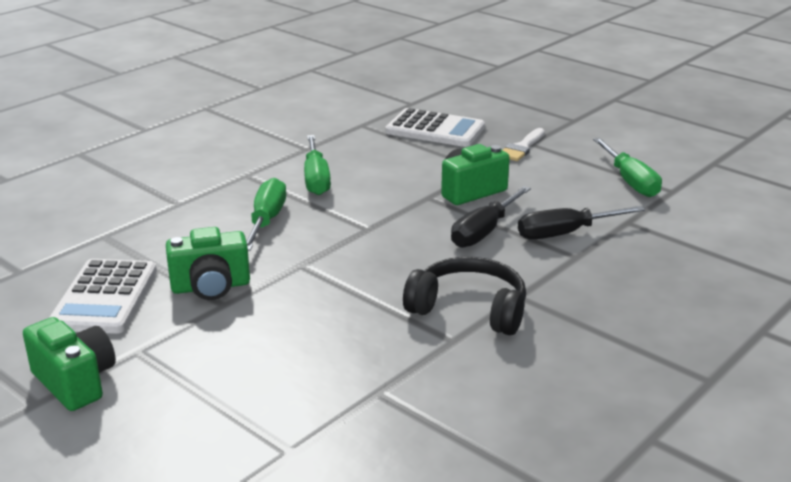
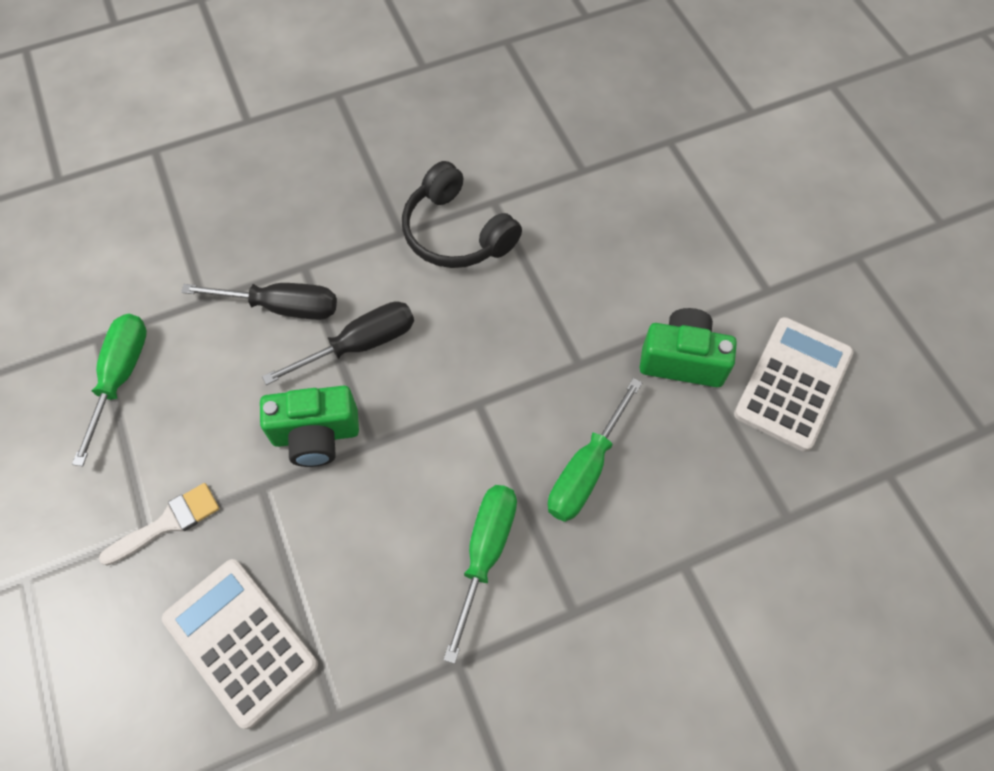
camera: 155 degrees left, 35 degrees up
green camera [23,317,116,411] -> none

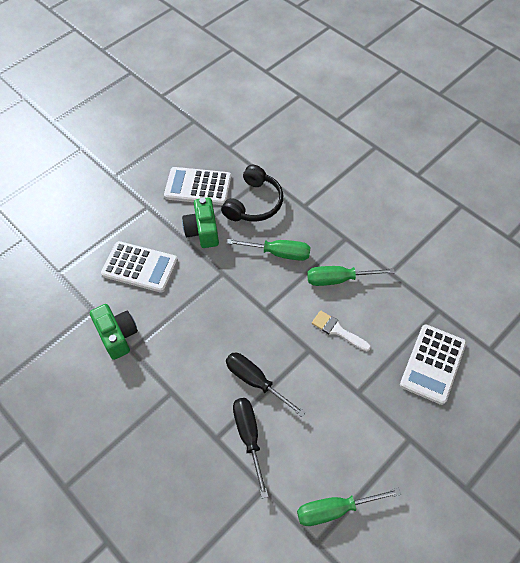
camera: 110 degrees left, 5 degrees down
white brush [99,483,219,566] -> white brush moved to [312,310,371,351]
green camera [260,386,359,467] -> green camera moved to [90,304,138,360]
black headphones [402,161,522,268] -> black headphones moved to [221,165,283,222]
none -> white calculator [101,241,178,293]

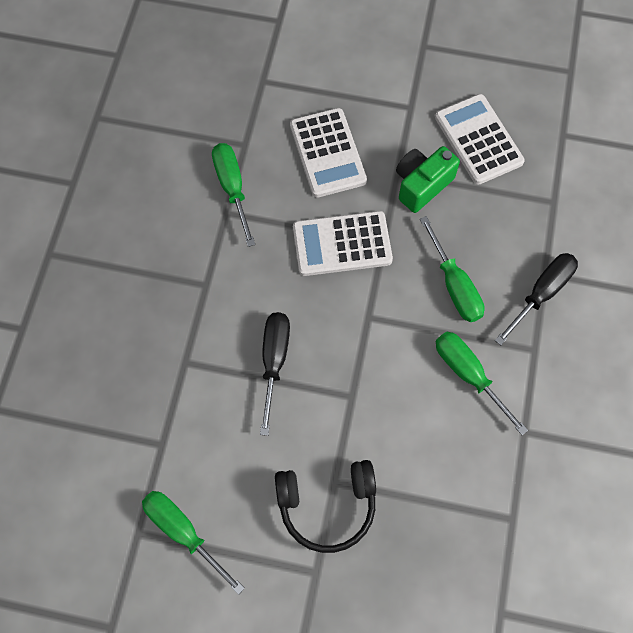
camera: 55 degrees right, 10 degrees up
green camera [90,304,138,360] -> green screwdriver [212,143,255,247]
black headphones [221,165,283,222] -> black headphones moved to [275,460,376,553]
black screwdriver [233,398,269,499] -> black screwdriver moved to [495,253,578,345]
white brush [312,310,371,351] -> none
white calculator [400,324,466,405] -> white calculator moved to [293,211,393,276]

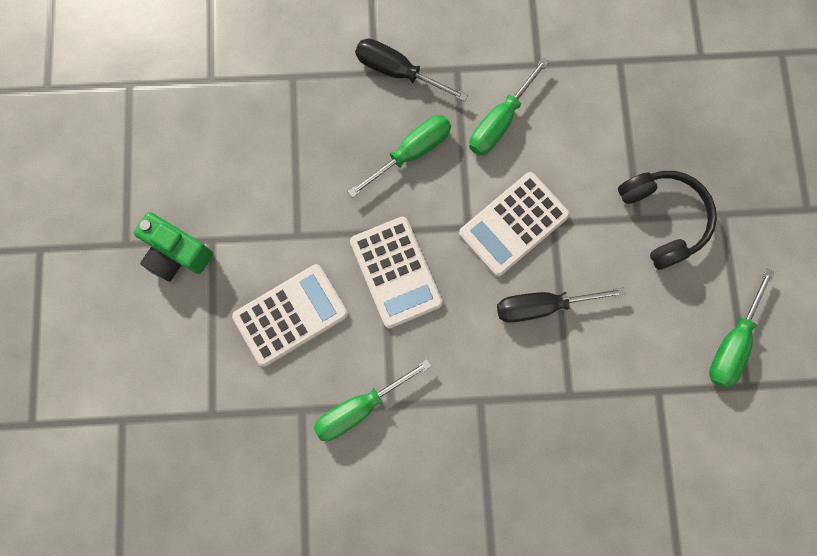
camera: 105 degrees left, 10 degrees up
green camera [396,146,460,213] -> green camera moved to [134,212,213,281]
white calculator [435,94,525,185] -> white calculator moved to [459,172,570,277]

